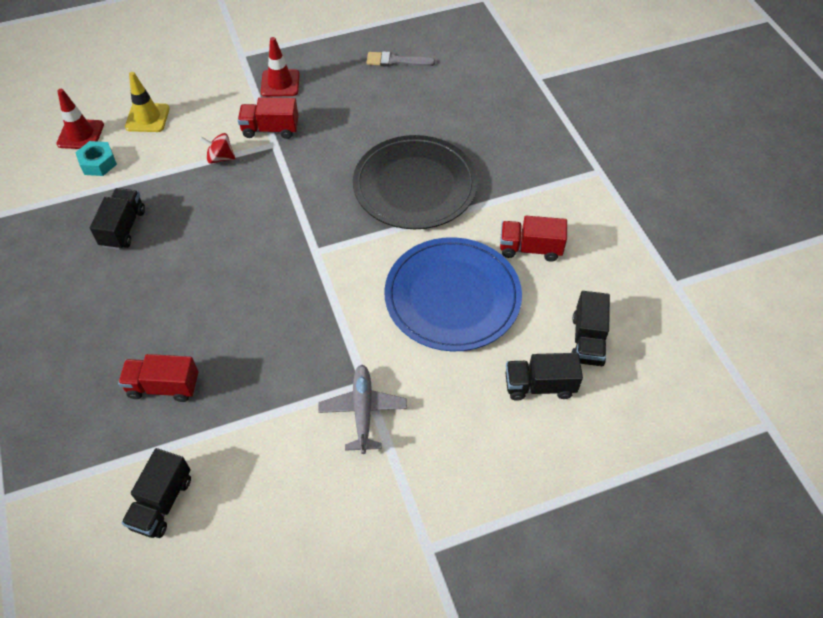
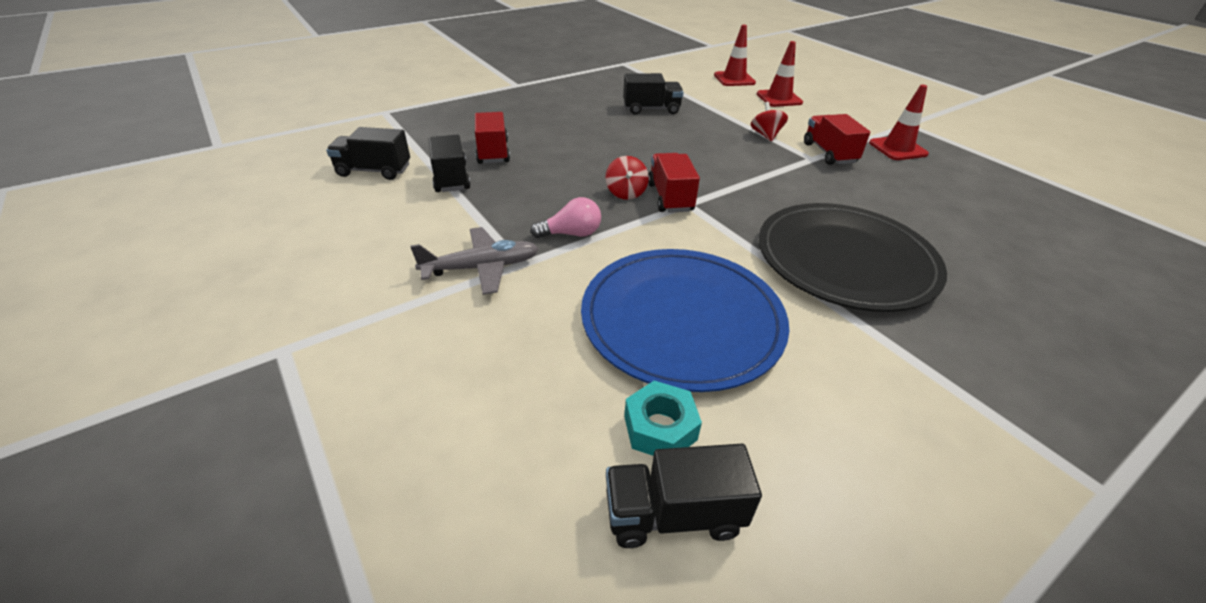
camera: 75 degrees right, 15 degrees down
turquoise nut [75,141,117,176] -> turquoise nut moved to [624,381,702,456]
yellow traffic cone [125,72,170,132] -> red traffic cone [757,41,803,107]
grey brush [366,51,435,67] -> none
red truck [500,216,567,262] -> red truck moved to [648,153,700,213]
black truck [506,353,583,401] -> black truck moved to [429,135,471,192]
none -> pink light bulb [530,197,601,238]
none -> red spinning top [605,156,649,200]

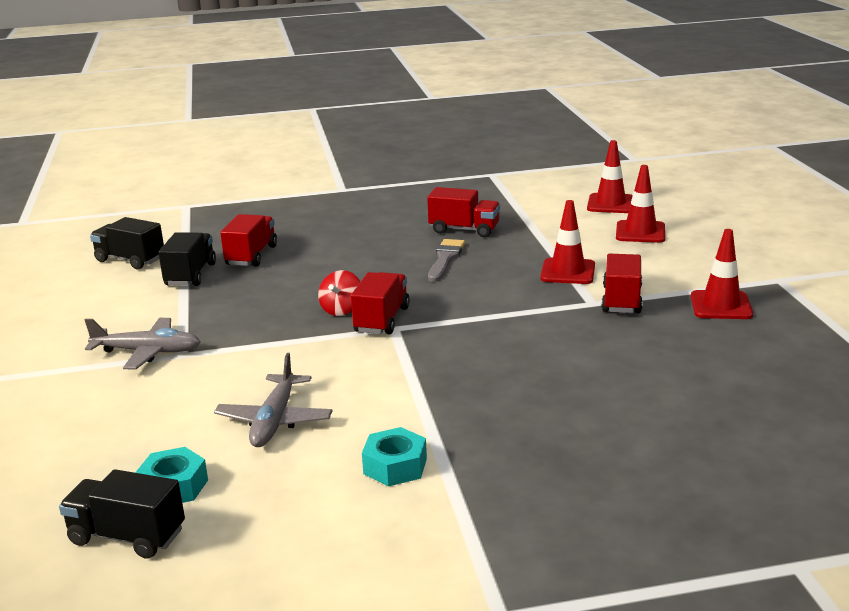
camera: 25 degrees right, 15 degrees down
pink light bulb [530,197,601,238] -> none
blue plate [581,249,789,392] -> grey plane [214,353,333,447]
black truck [623,73,684,115] -> red truck [427,187,500,237]
red spinning top [751,102,788,141] -> red traffic cone [540,200,595,284]
black plate [759,203,947,312] -> none
none -> turquoise nut [362,427,427,486]
none -> grey brush [428,239,465,282]

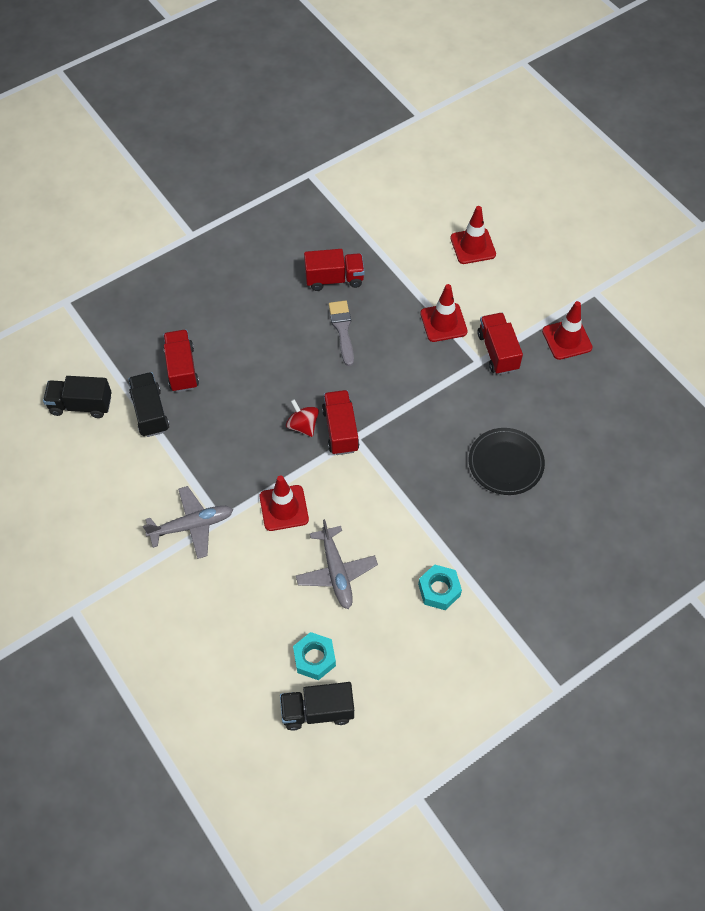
camera: 25 degrees left, 35 degrees up
red spinning top [318,270,360,316] -> red spinning top turned 150 degrees clockwise [286,399,319,437]
red traffic cone [587,140,633,213] -> red traffic cone moved to [259,475,309,531]
none -> black plate [469,428,545,495]

